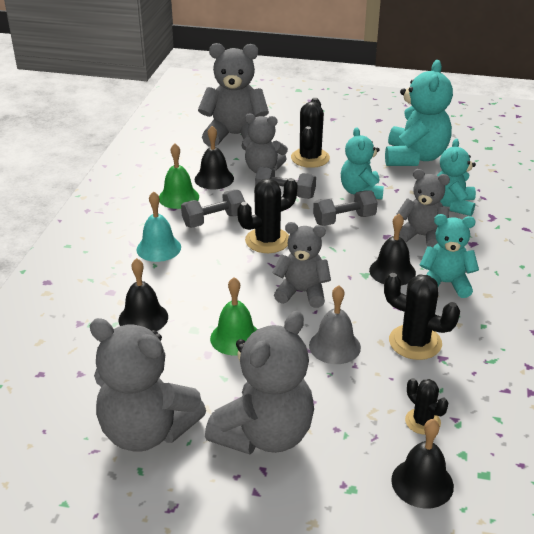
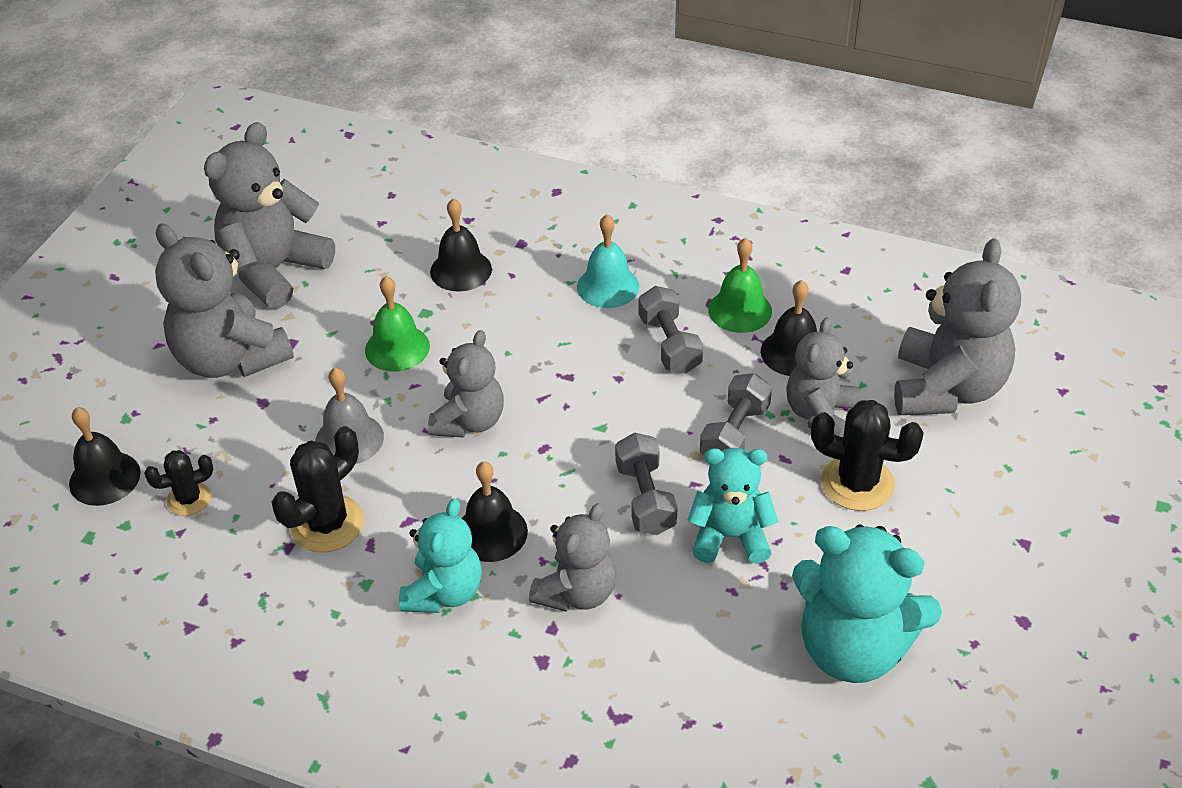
camera: 100 degrees right, 10 degrees up
black cactus [237,178,298,253] -> none
turquoise teddy bear [437,139,476,216] -> none

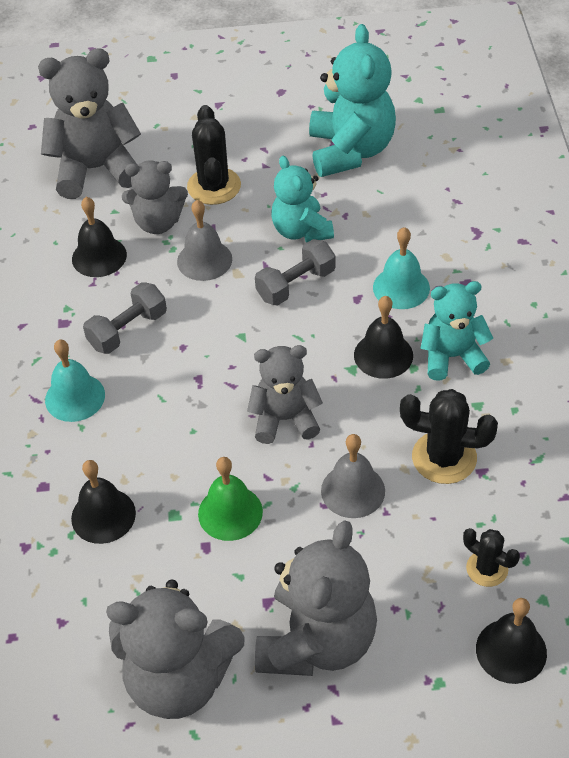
camera: 115 degrees left, 5 degrees up
grey teddy bear [529,503,616,612] -> turquoise bell [373,227,430,309]
grey dumbbell [700,373,772,456] -> grey bell [177,200,232,281]
green bell [708,238,772,333] -> none

